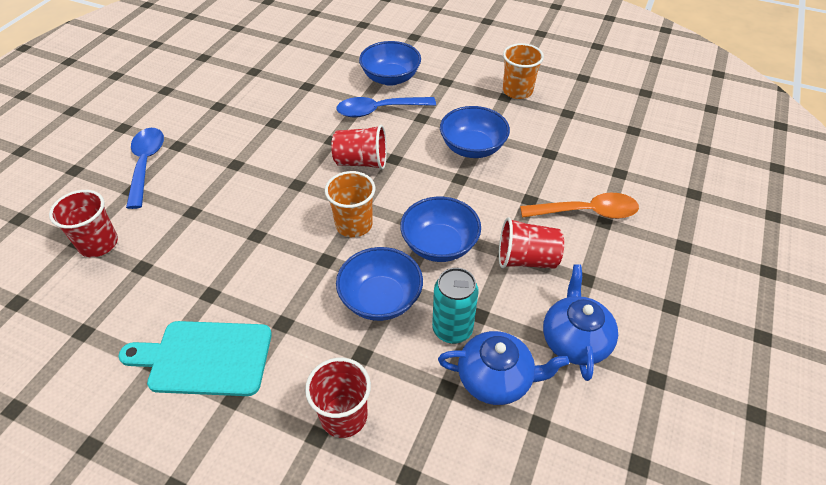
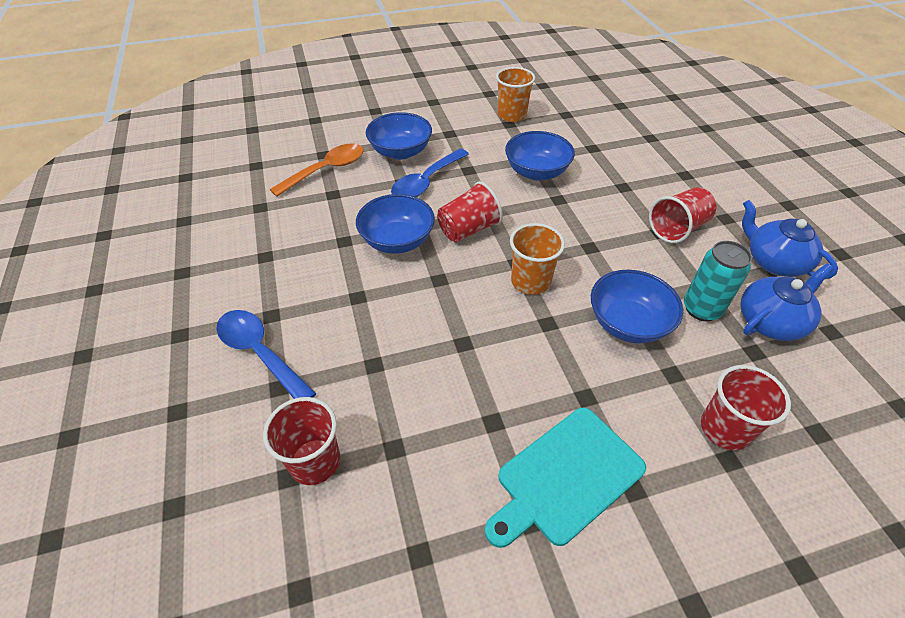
camera: 40 degrees left, 0 degrees up
blue bowl [400,197,481,262] -> blue bowl moved to [356,194,435,254]
orange spoon [520,193,639,219] -> orange spoon moved to [270,143,364,197]

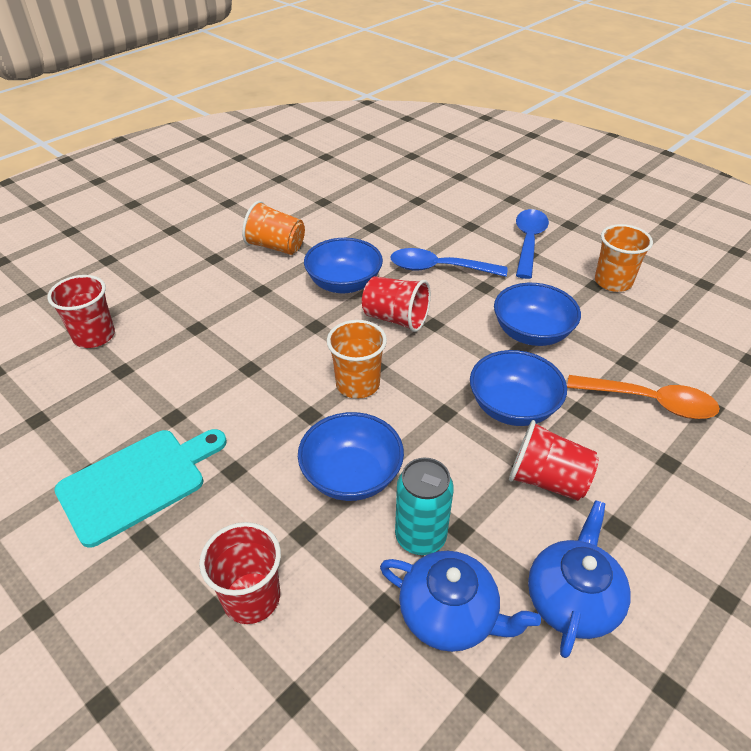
camera: 60 degrees right, 5 degrees down
blue spoon [216,310,317,399] -> blue spoon moved to [516,209,549,279]
orange spoon [270,143,364,197] -> orange spoon moved to [567,375,720,419]
blue bowl [366,112,432,160] -> blue bowl moved to [470,350,567,426]
turquoise cutting board [485,408,646,548] -> turquoise cutting board turned 120 degrees clockwise [54,429,227,548]
none -> orange cup [242,201,305,255]

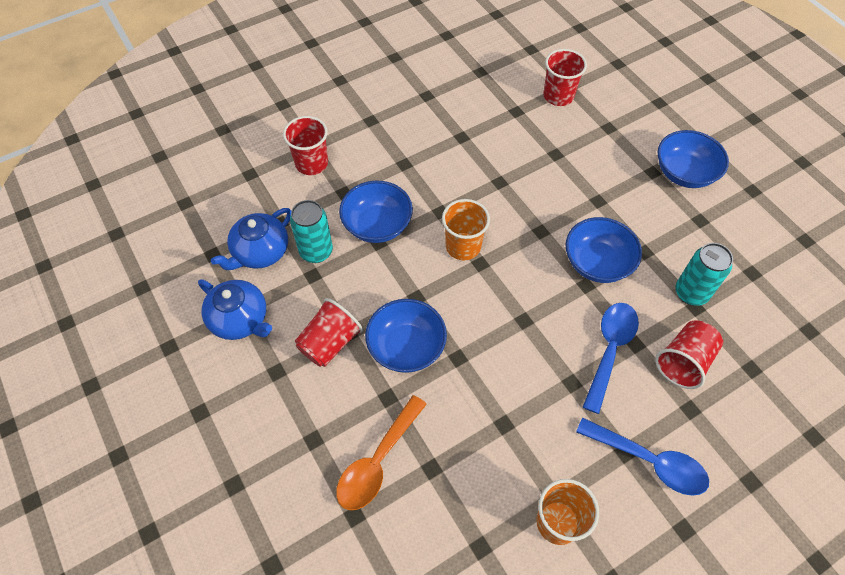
camera: 105 degrees right, 15 degrees up
turquoise cutting board [54,429,227,548] -> none
orange cup [242,201,305,255] -> none
red cup [362,276,431,332] -> red cup moved to [655,320,723,389]
blue bowl [494,283,581,346] -> blue bowl moved to [658,130,729,188]
none -> turquoise can [675,243,733,306]

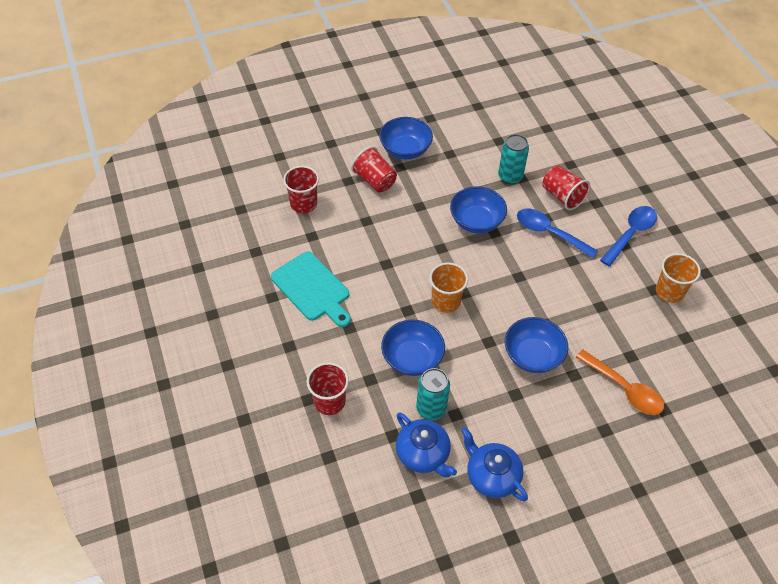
camera: 80 degrees left, 5 degrees down
blue teapot [198,279,272,340] -> blue teapot turned 90 degrees counterclockwise [461,427,528,501]
red cup [295,298,363,367] -> red cup moved to [351,146,397,192]
none -> turquoise cutting board [271,251,351,327]

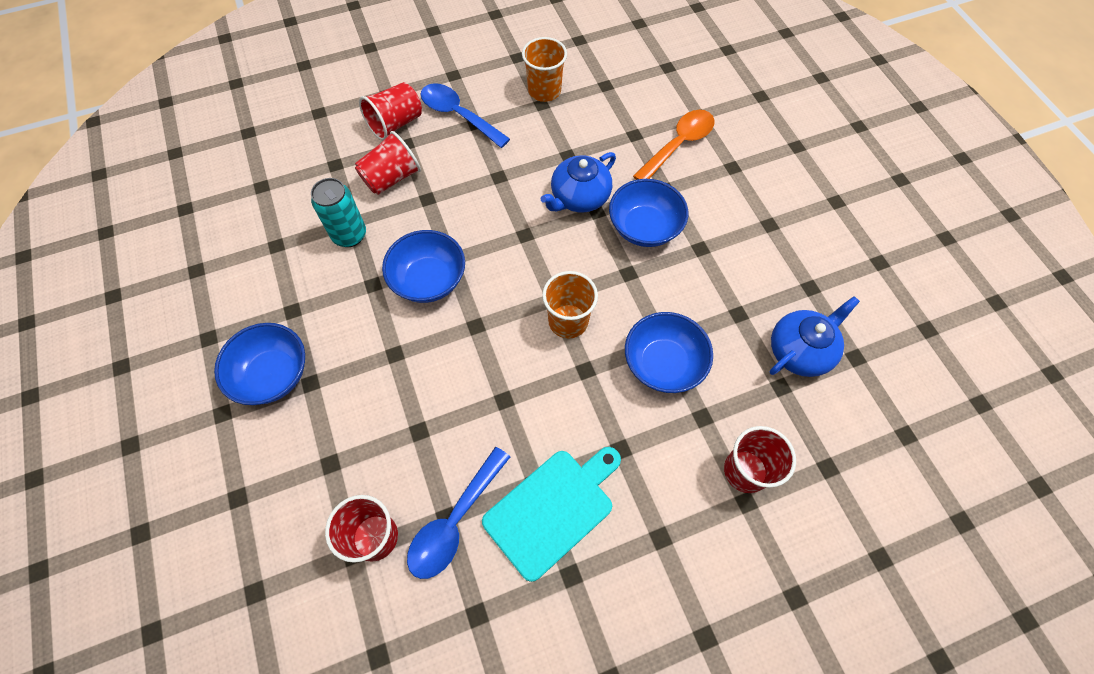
camera: 90 degrees left, 10 degrees up
red cup [351,146,397,192] -> red cup moved to [359,82,422,140]
turquoise can [416,368,450,420] -> none
blue teapot [461,427,528,501] -> blue teapot moved to [541,152,616,213]
blue spoon [517,209,598,258] -> blue spoon moved to [407,447,510,579]

